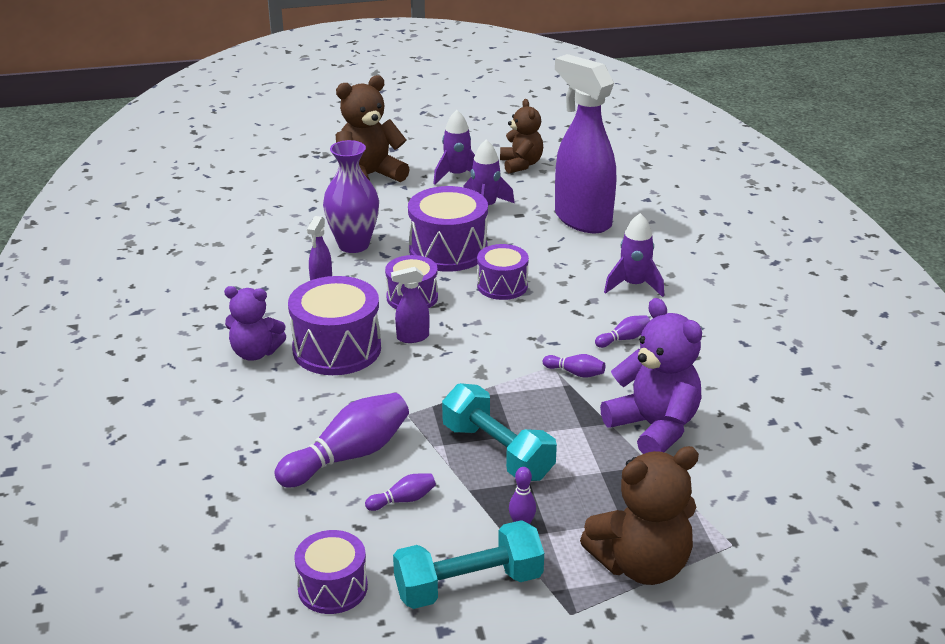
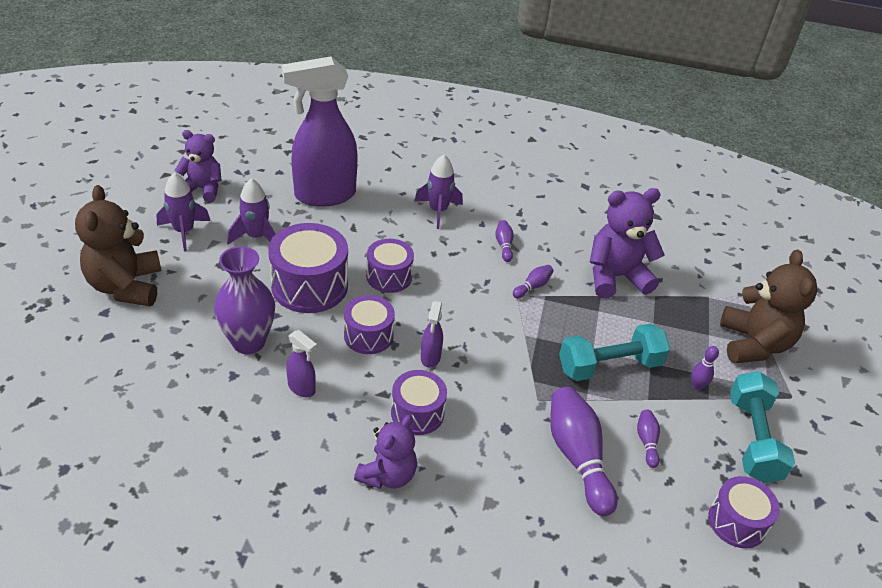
camera: 70 degrees left, 10 degrees up
purple drum [288,276,381,375] -> purple drum [391,370,447,435], size x0.62
brown teddy bear [500,99,543,174] -> purple teddy bear [175,130,221,202]

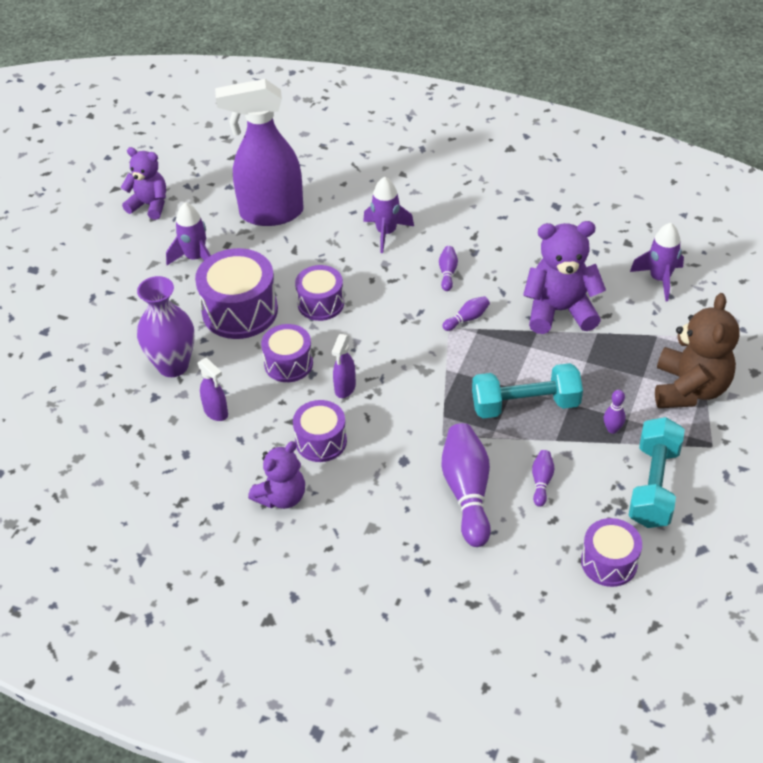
camera: 15 degrees right, 5 degrees up
brown teddy bear [75,185,161,306] -> none
purple rocket [156,173,210,252] -> purple rocket moved to [630,223,684,301]

